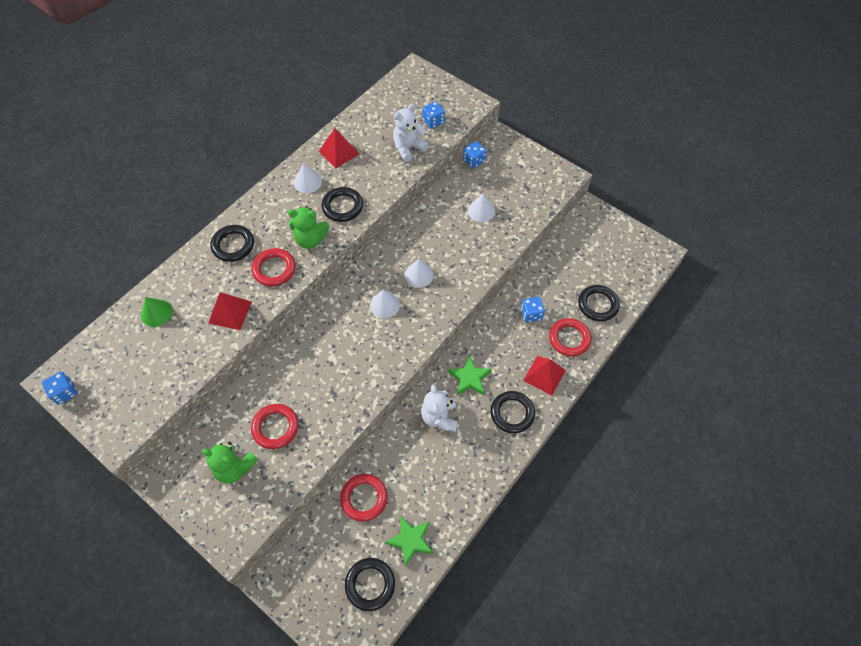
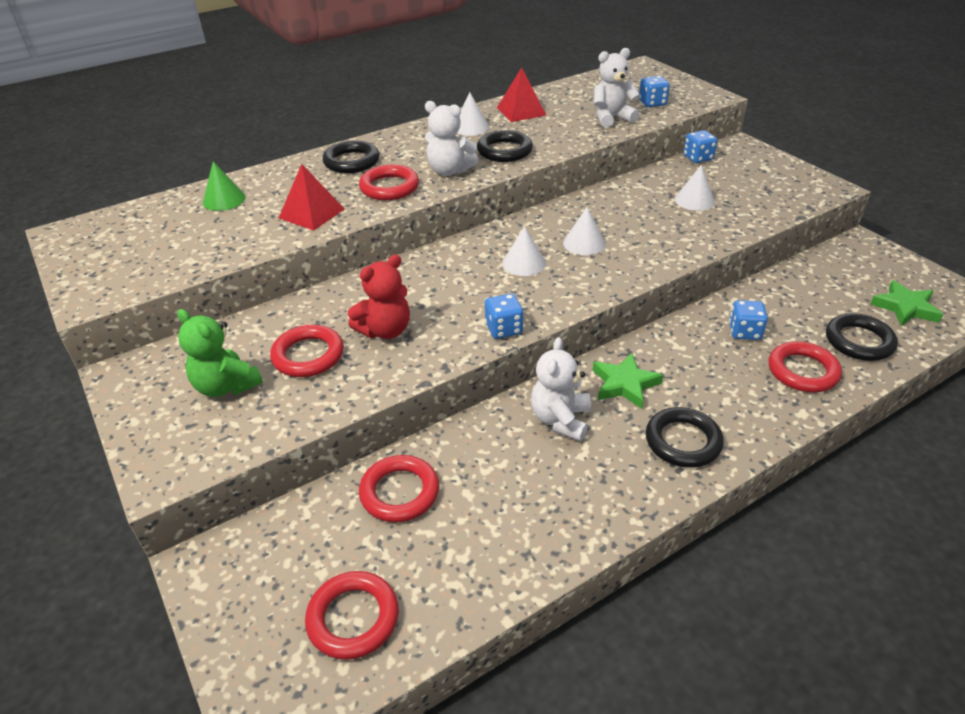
camera: 20 degrees right, 20 degrees down
blue dice [42,372,78,405] -> blue dice moved to [485,294,523,339]
green teddy bear [288,206,329,249] -> white teddy bear [425,101,478,176]
black ring [345,558,395,611] -> red ring [305,571,399,660]
green star [385,515,433,567] -> green star moved to [870,280,944,326]
red pyramid [523,356,566,395] -> none
none -> red teddy bear [348,254,410,339]

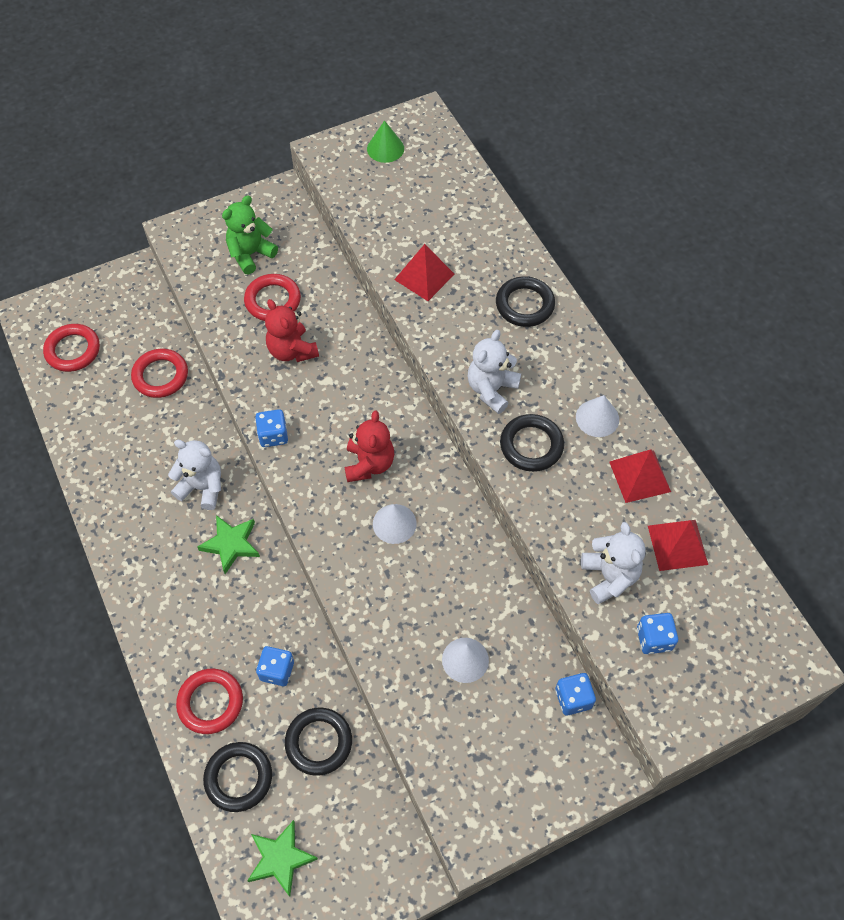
camera: 95 degrees right, 20 degrees up
green cone [203,162,246,211] -> green cone moved to [367,120,404,163]
red ring [359,164,419,200] -> none
white cone [502,226,546,276] -> red teddy bear [345,410,394,482]
black ring [646,407,724,468] -> black ring moved to [285,707,352,776]
none -> red pyramid [648,520,708,571]

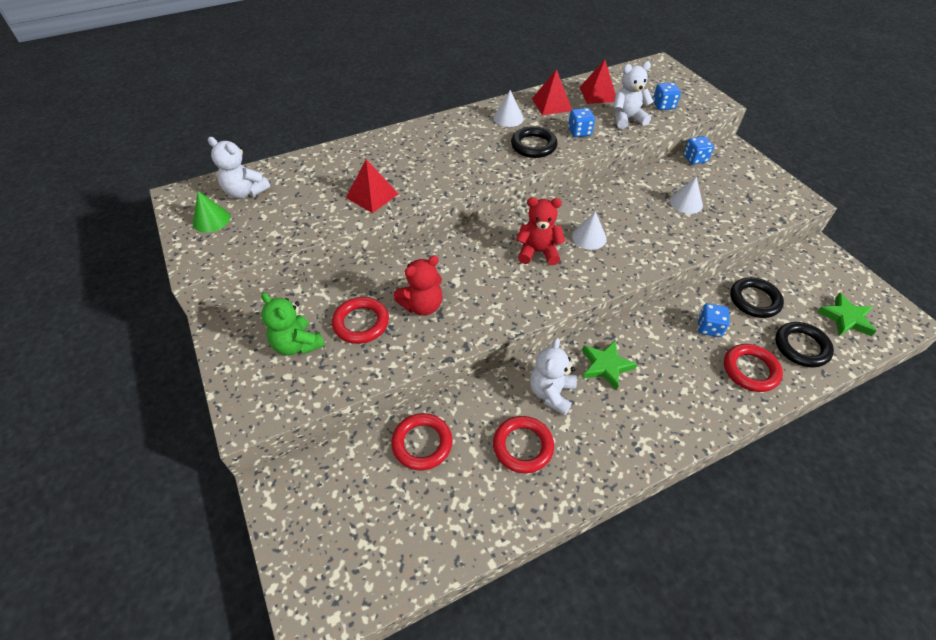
camera: 90 degrees left, 10 degrees down
red ring [43,324,100,372] -> red ring moved to [493,416,554,473]
blue dice [255,409,288,447] -> blue dice moved to [568,108,595,137]
white teddy bear [468,330,521,414] -> white teddy bear moved to [208,137,270,199]
black ring [496,276,555,327] -> none

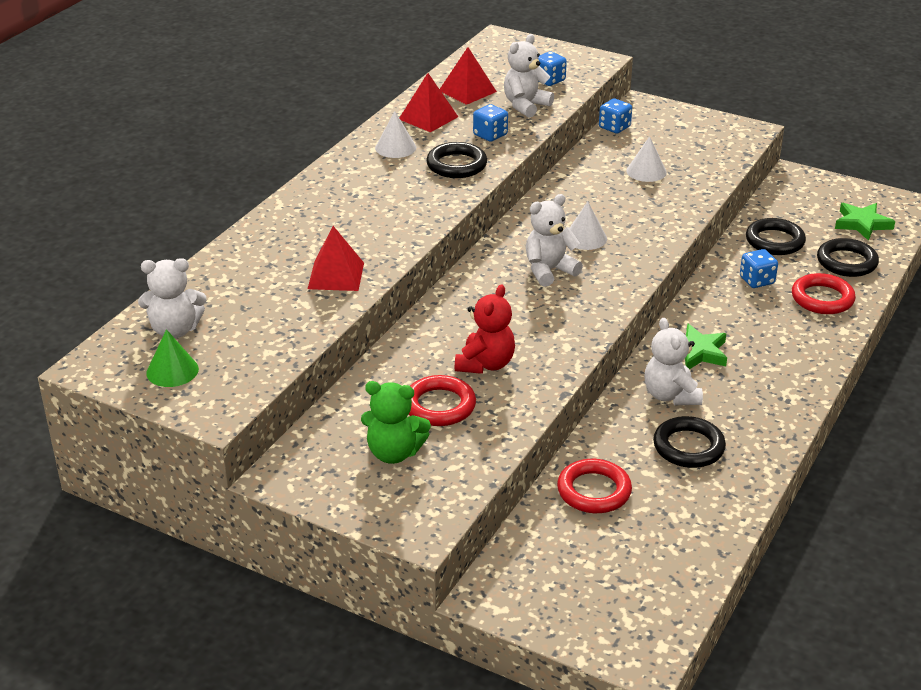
camera: 35 degrees left, 15 degrees down
red ring [493,416,554,473] -> black ring [653,416,726,468]
red teddy bear [516,197,565,265] -> white teddy bear [526,194,583,287]

